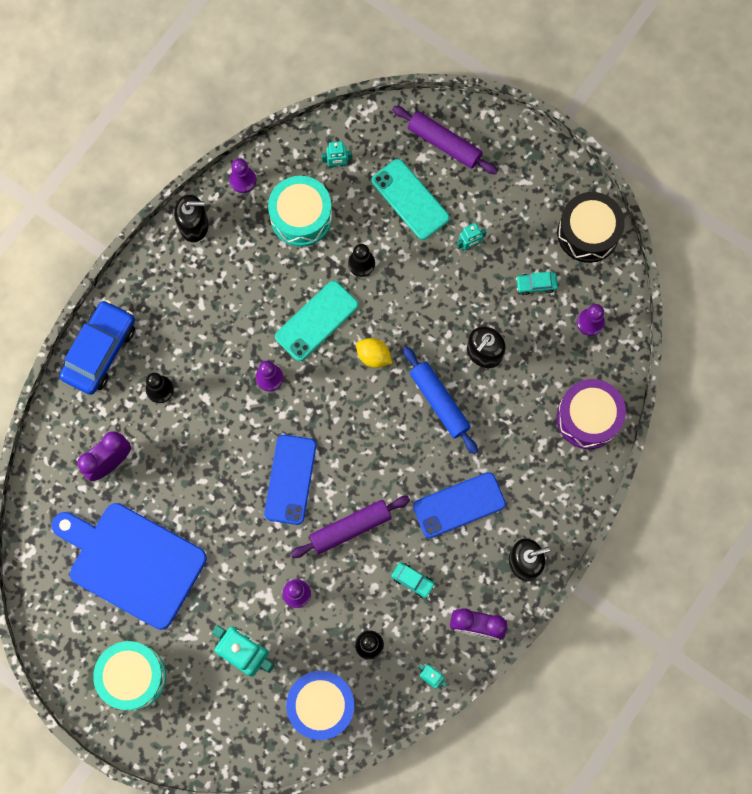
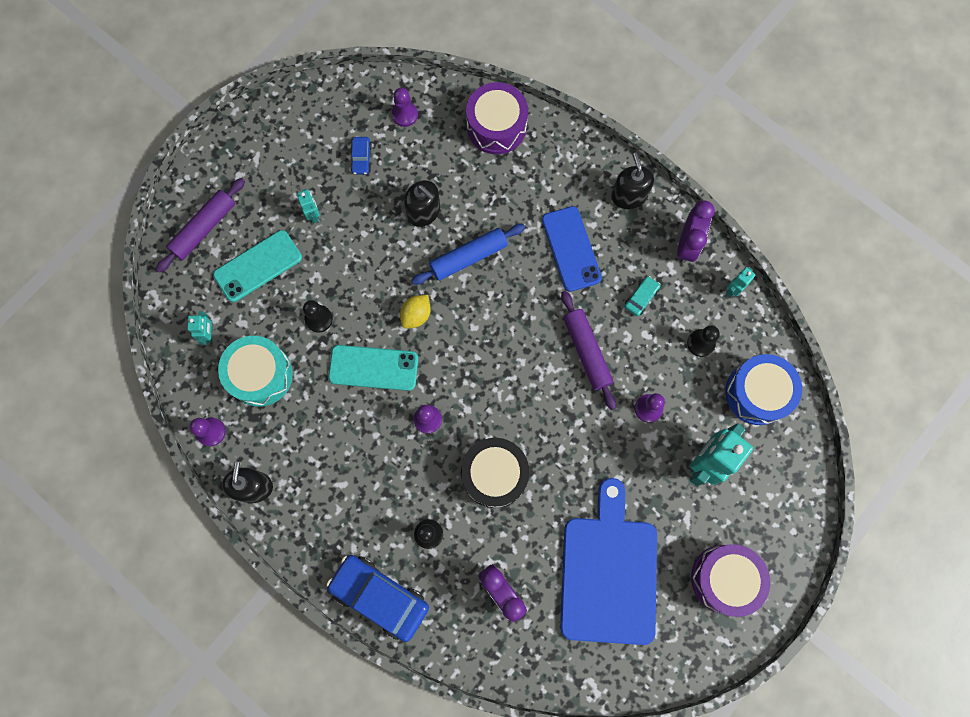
camera: 85 degrees left, 0 degrees up
blue cutting board [52,503,207,630] -> blue cutting board turned 150 degrees clockwise [560,478,657,645]
turquoise drum [93,641,166,710] -> purple drum [691,544,770,617]
blue phone [264,435,316,525] -> none
turquoise phone [275,281,358,361] -> turquoise phone turned 45 degrees counterclockwise [328,345,418,391]
turquoise car [516,272,558,295] -> blue car [350,137,372,174]
black drum [557,192,625,263] -> black drum moved to [461,438,529,508]

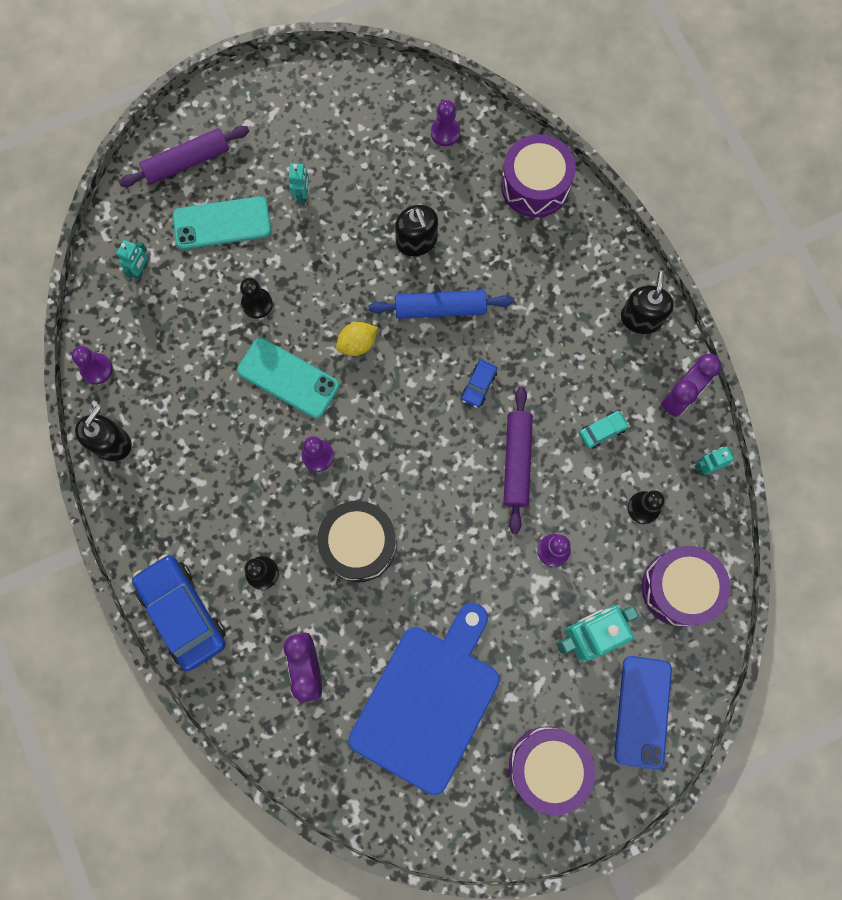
camera: 25 degrees right, 0 degrees up
turquoise drum [218,336,293,407] -> none
blue car [350,137,372,174] -> blue car moved to [461,360,497,408]
blue phone [542,206,602,292] -> blue phone moved to [614,656,672,770]
blue drum [725,354,802,425] -> purple drum [642,546,730,627]

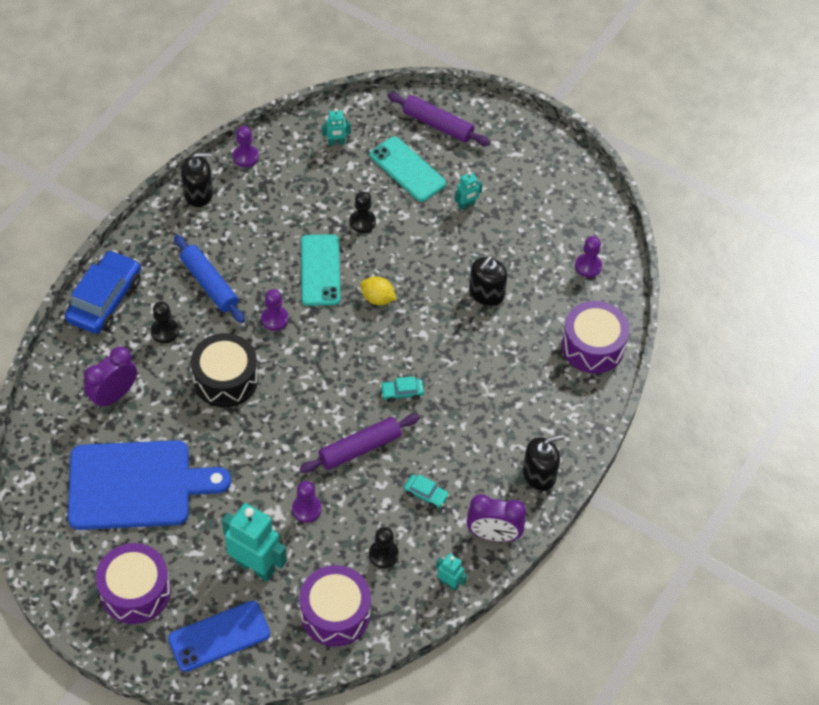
camera: 55 degrees right, 20 degrees down
blue rolling pin [369,290,513,319] -> blue rolling pin moved to [174,235,245,323]
blue car [461,360,497,408] -> turquoise car [380,376,424,402]

